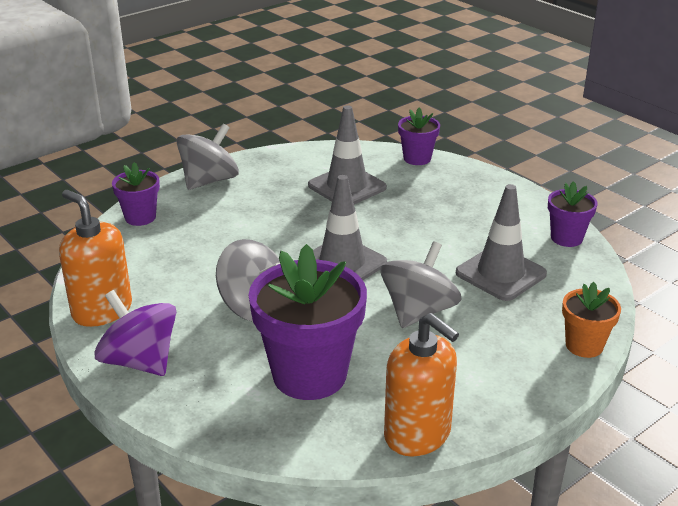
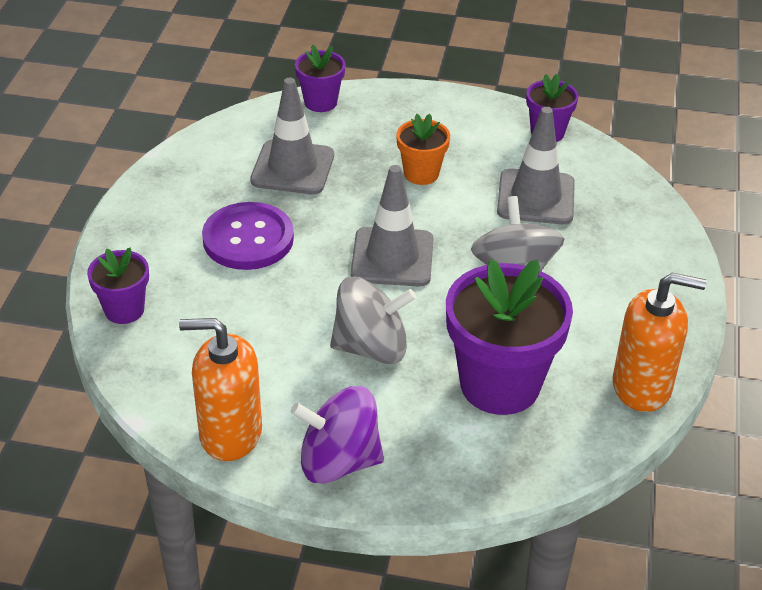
camera: 40 degrees left, 10 degrees up
grey spinning top [177,124,239,190] -> none
orange flower pot [562,282,621,358] -> orange flower pot moved to [396,114,450,185]
none -> purple button [202,202,294,270]

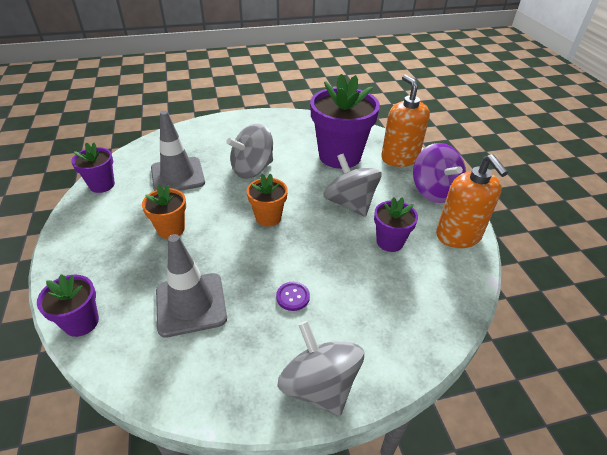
camera: 115 degrees left, 0 degrees up
purple flower pot [87,247,149,324] -> purple flower pot moved to [374,197,418,252]
purple button [202,202,294,270] -> purple button [276,282,310,311], size x0.45
grey traffic cone [351,165,433,287] -> orange flower pot [247,174,288,227]
orange soap dispenser [613,273,707,412] -> orange soap dispenser moved to [381,75,430,167]
none -> grey spinning top [277,321,364,416]

